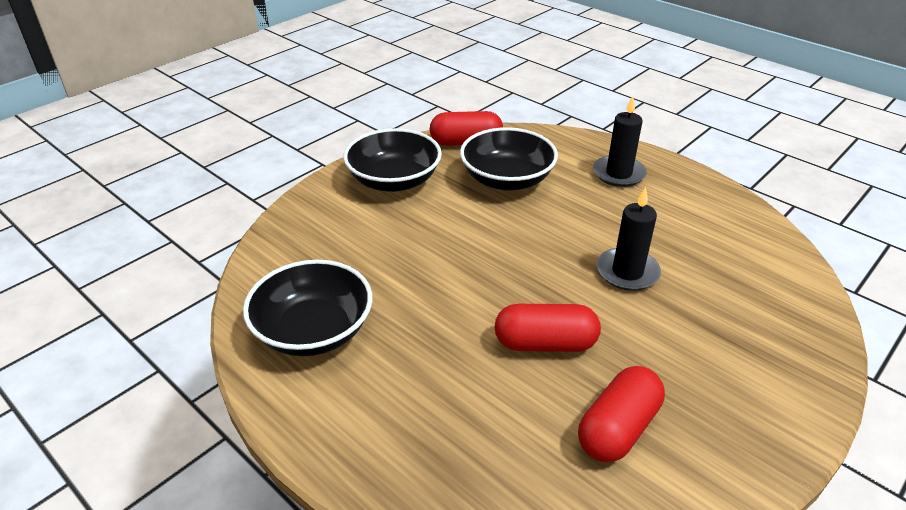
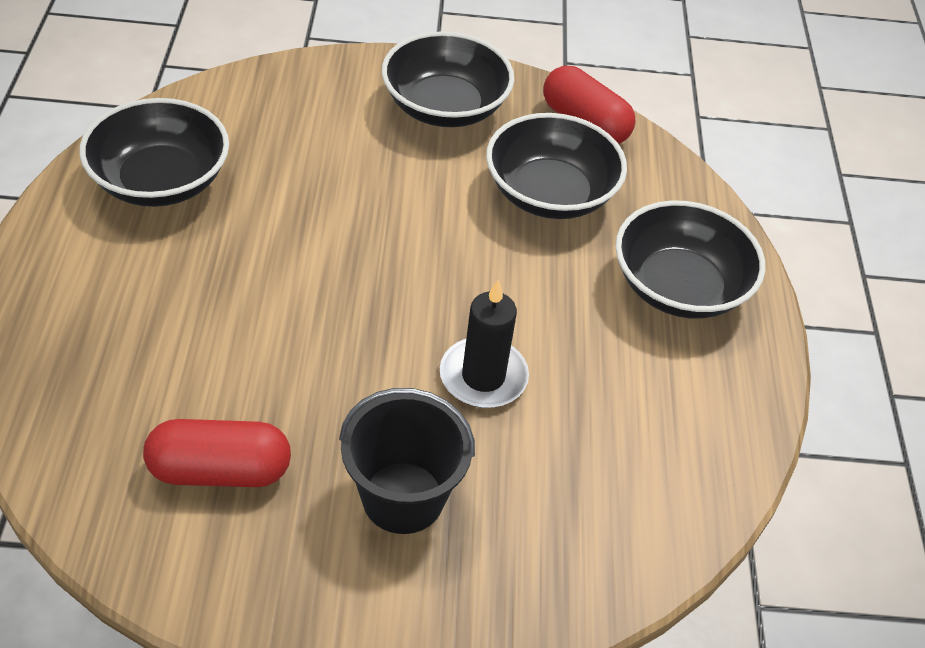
camera: 45 degrees right, 10 degrees up
red capsule [495,304,601,352] -> none
black candle [593,96,647,187] -> black bowl [615,200,765,319]
none -> black bucket [339,388,475,534]

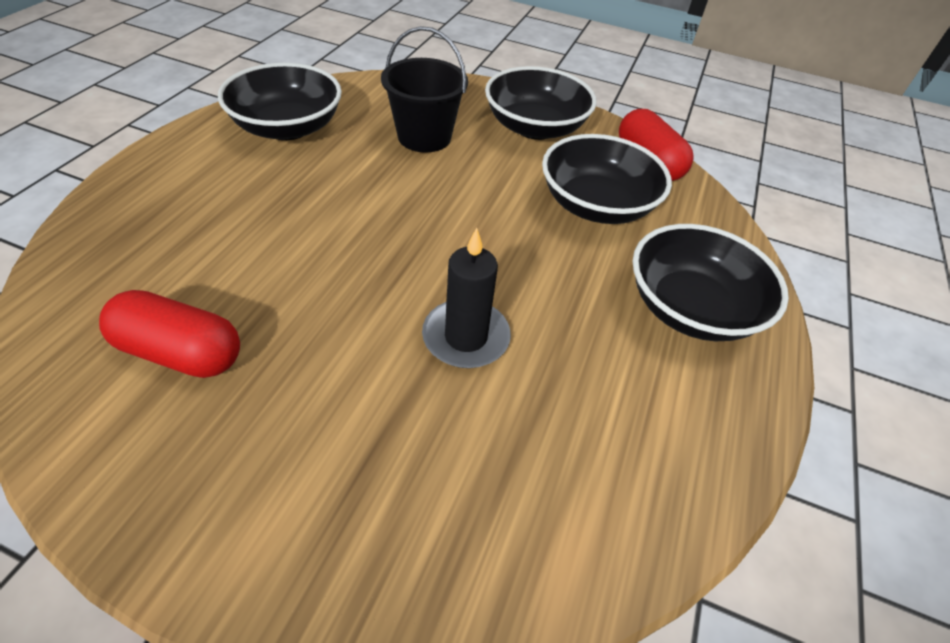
camera: 20 degrees right, 0 degrees up
black bucket [339,388,475,534] -> black bucket moved to [381,26,468,152]

